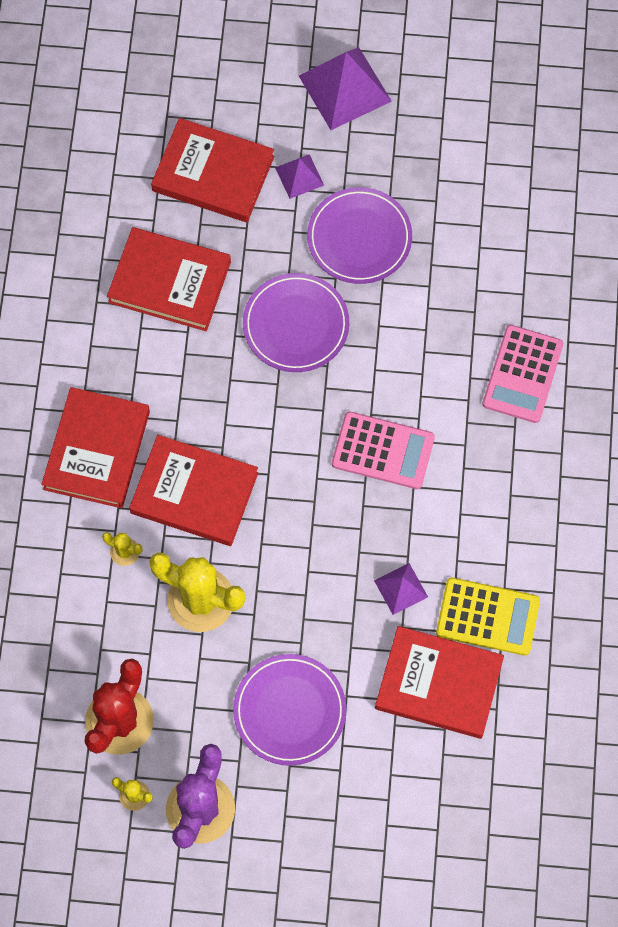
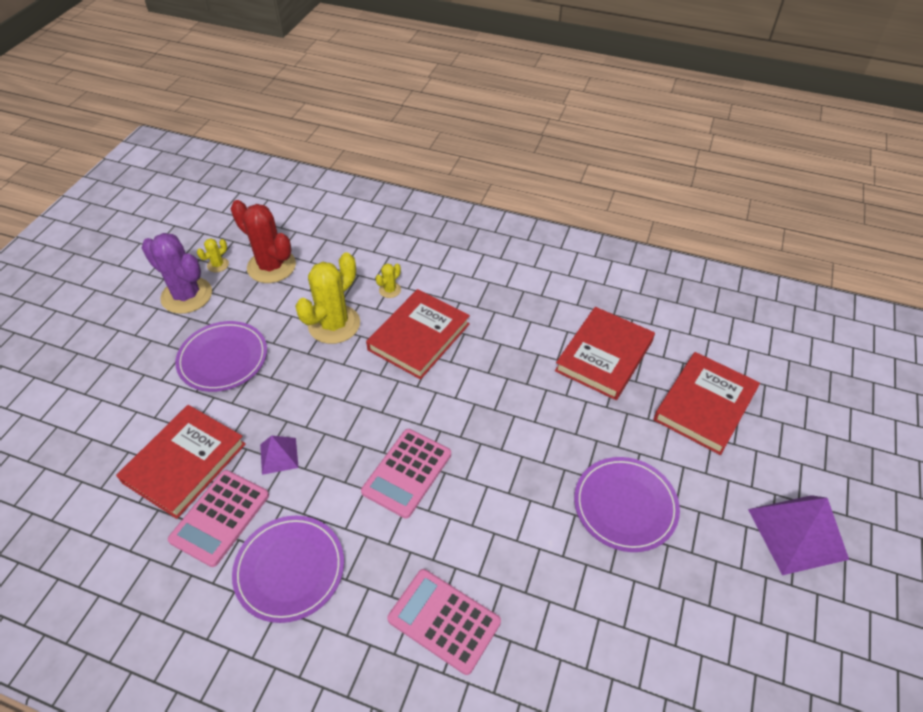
camera: 105 degrees right, 20 degrees down
red book [41,387,150,508] -> none
purple plate [243,273,349,372] -> purple plate moved to [232,516,344,623]
purple pyramid [275,154,324,199] -> none
yellow calculator [436,578,540,656] -> pink calculator [168,470,269,567]

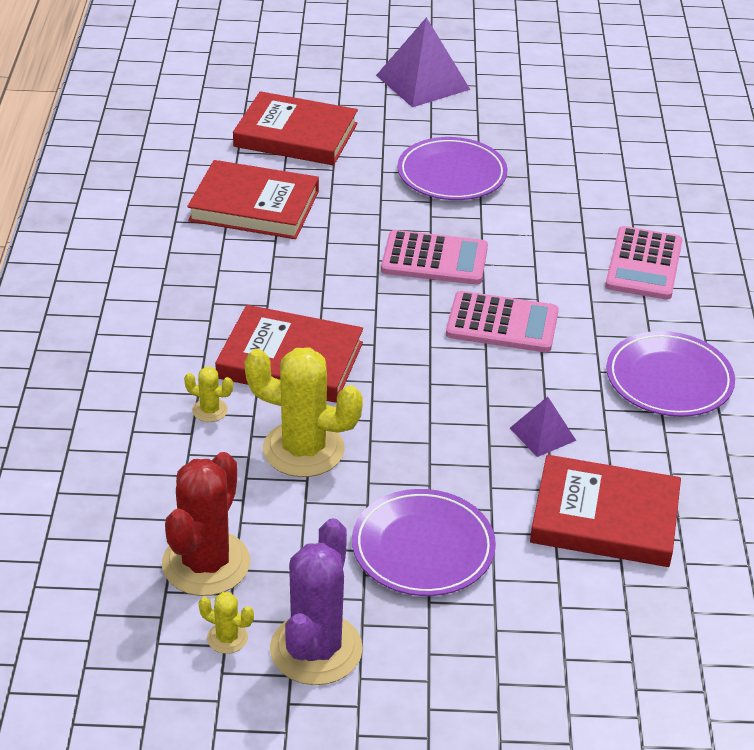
camera: 110 degrees left, 10 degrees down
pink calculator [168,470,269,567] -> pink calculator moved to [381,230,488,285]

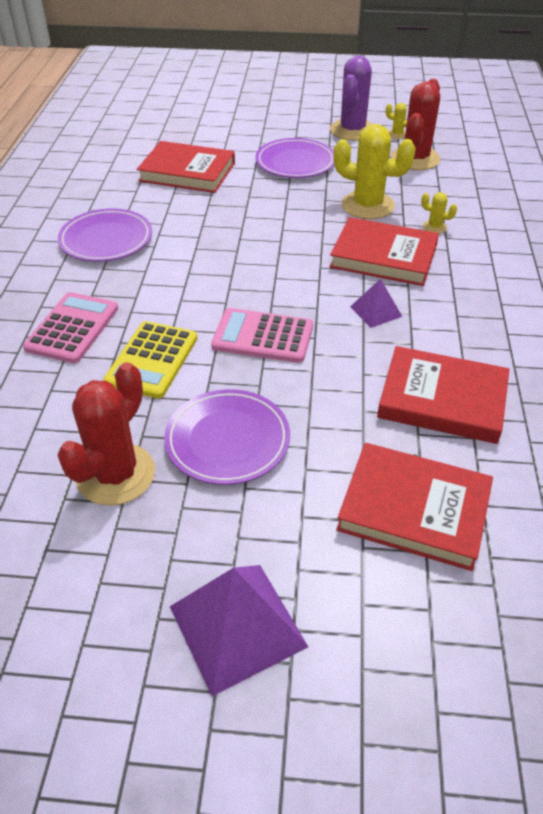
camera: 175 degrees left, 5 degrees up
pink calculator [446,291,559,352] -> none
purple pyramid [510,397,576,457] -> purple pyramid moved to [350,279,402,328]
none -> red cactus [57,362,155,506]
none -> yellow calculator [103,321,197,399]

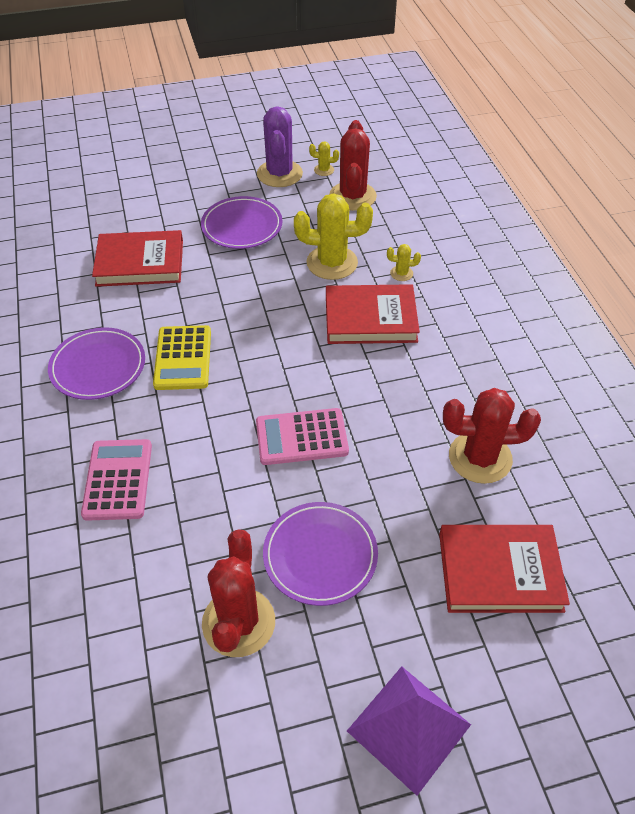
camera: 20 degrees left, 5 degrees up
yellow calculator [103,321,197,399] -> yellow calculator moved to [153,325,211,390]
purple pyramid [350,279,402,328] -> none
red book [377,346,509,444] -> red cactus [443,388,541,484]

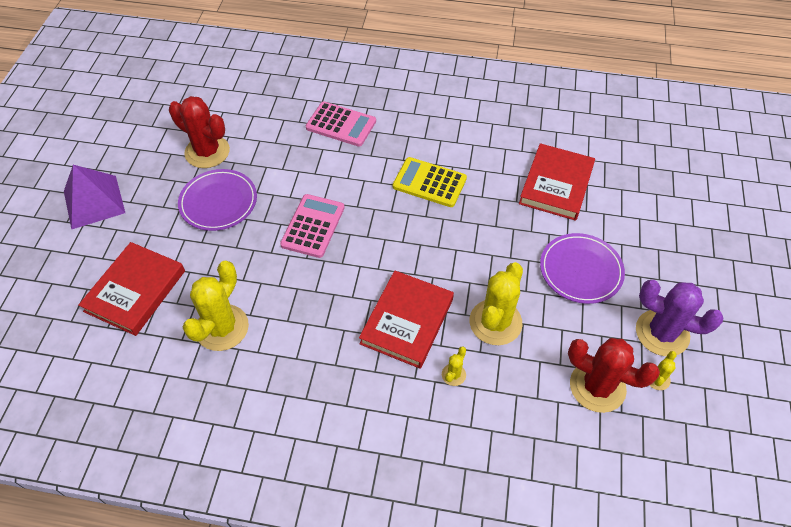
camera: 115 degrees right, 5 degrees up
purple plate [48,327,145,400] -> none
red cactus [443,388,541,484] -> yellow cactus [182,261,249,351]

